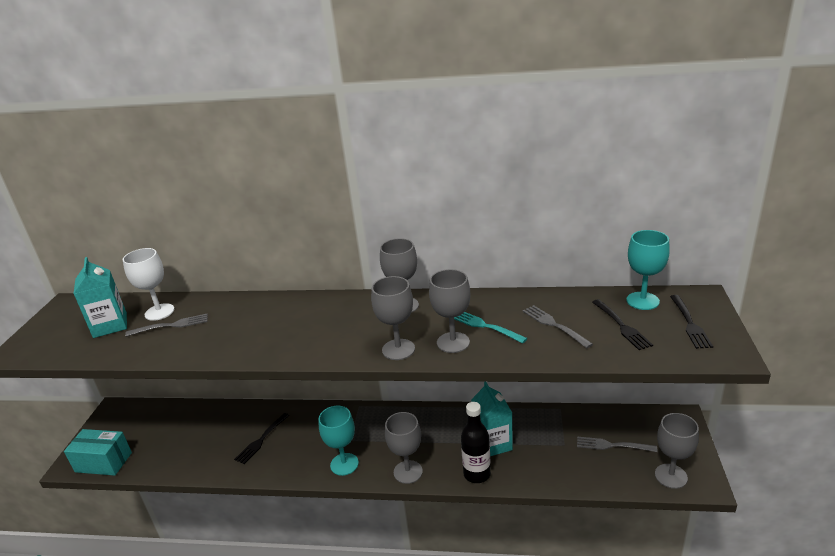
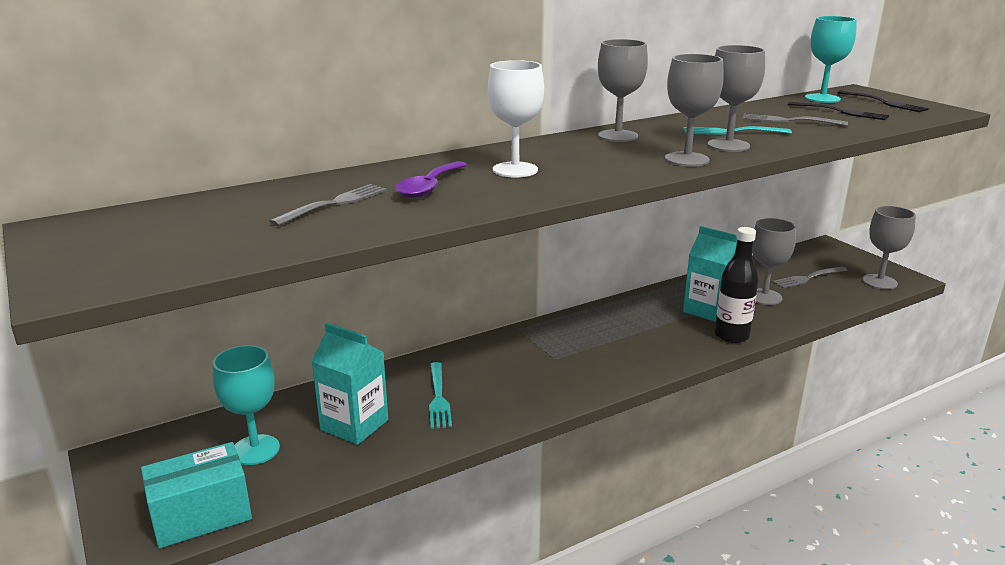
camera: 40 degrees left, 5 degrees down
turquoise carton [73,257,127,338] -> turquoise carton moved to [311,323,388,445]
white goblet [122,248,174,321] -> white goblet moved to [488,60,544,177]
black fork [234,413,289,464] -> turquoise fork [429,362,452,429]
turquoise goblet [318,405,359,476] -> turquoise goblet moved to [213,345,280,465]
grey goblet [385,412,423,484] -> grey goblet moved to [752,218,796,305]
none -> purple spoon [395,161,467,198]

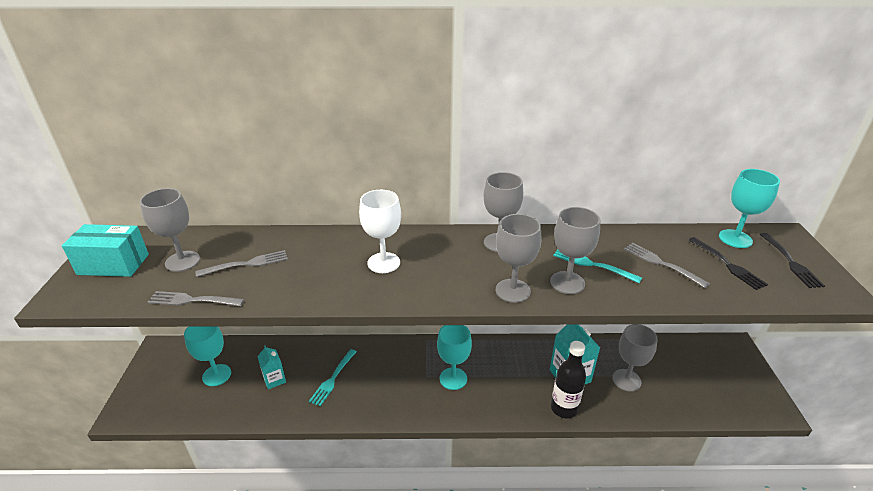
camera: 30 degrees right, 10 degrees up
turquoise box [141,442,252,549] -> turquoise box moved to [62,224,149,277]
turquoise carton [311,323,388,445] -> turquoise carton [257,345,286,389], size x0.61
purple spoon [395,161,467,198] -> none
grey fork [773,266,848,288] -> grey fork moved to [147,291,244,306]
grey goblet [862,206,916,289] -> grey goblet moved to [140,188,200,272]
none -> turquoise goblet [437,325,472,390]

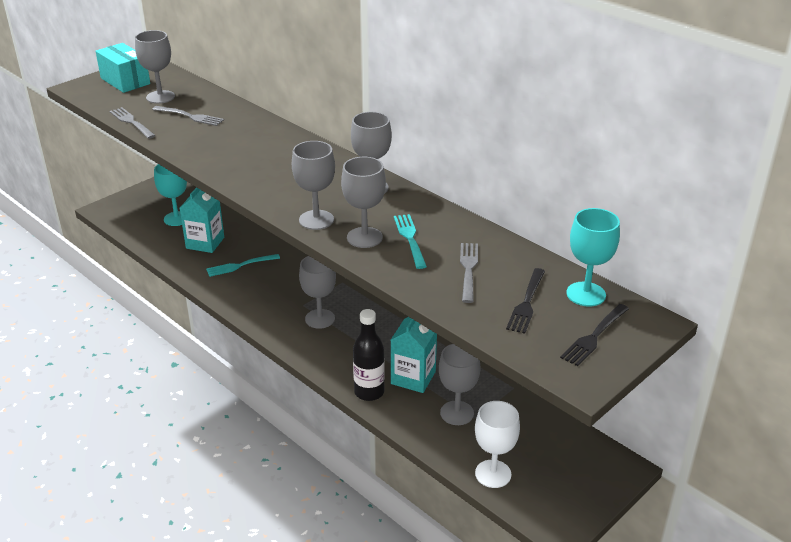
camera: 45 degrees right, 0 degrees up
turquoise carton [257,345,286,389] -> turquoise carton [180,187,224,253], size x1.65
white goblet [359,190,401,273] -> white goblet moved to [475,401,520,488]
turquoise goblet [437,325,472,390] -> grey goblet [299,256,336,329]

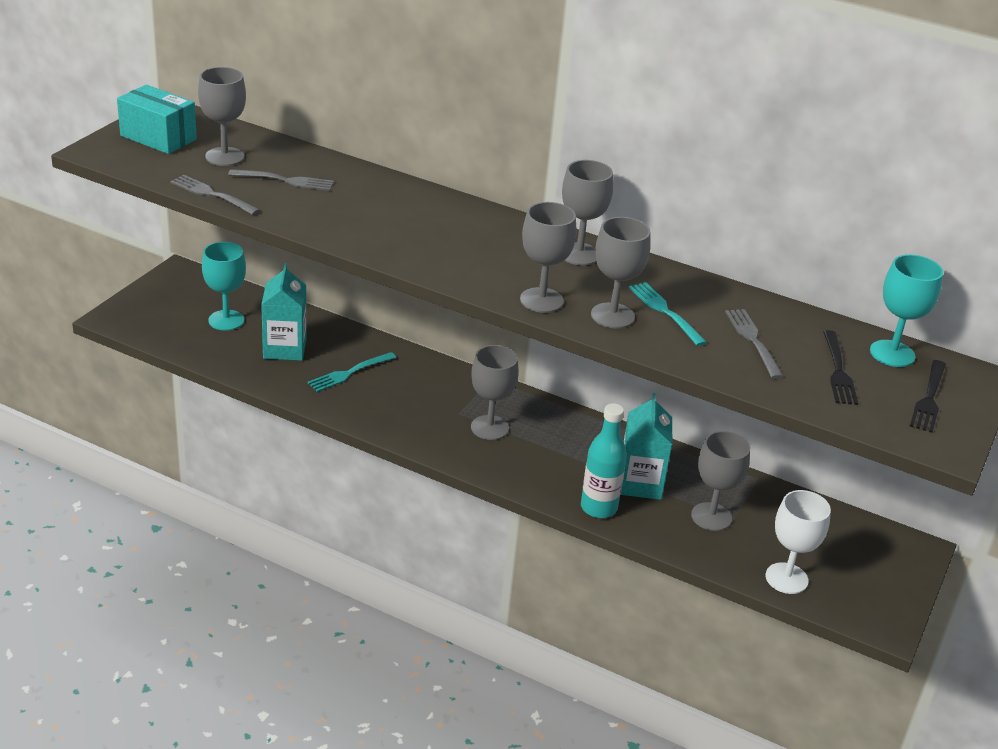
camera: 20 degrees left, 0 degrees up
black bottle [353,309,385,401] -> turquoise bottle [581,403,627,518]

